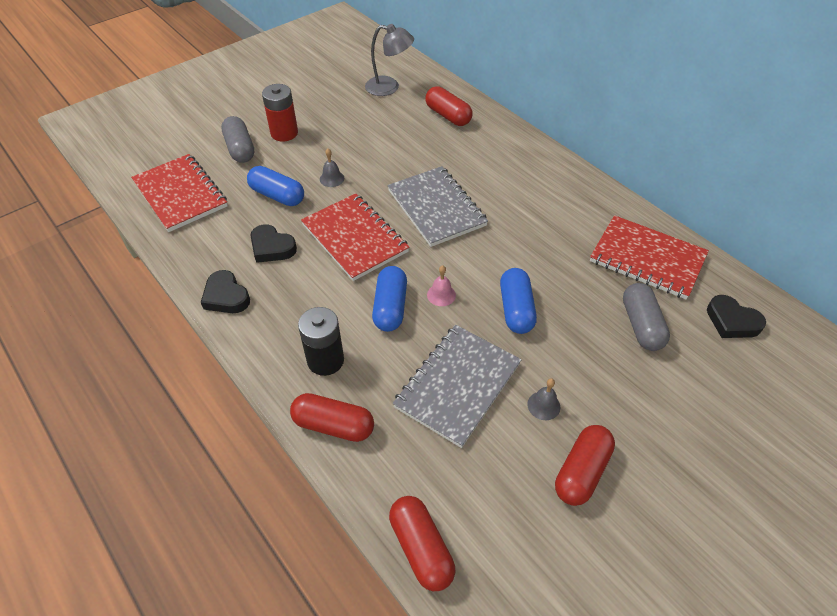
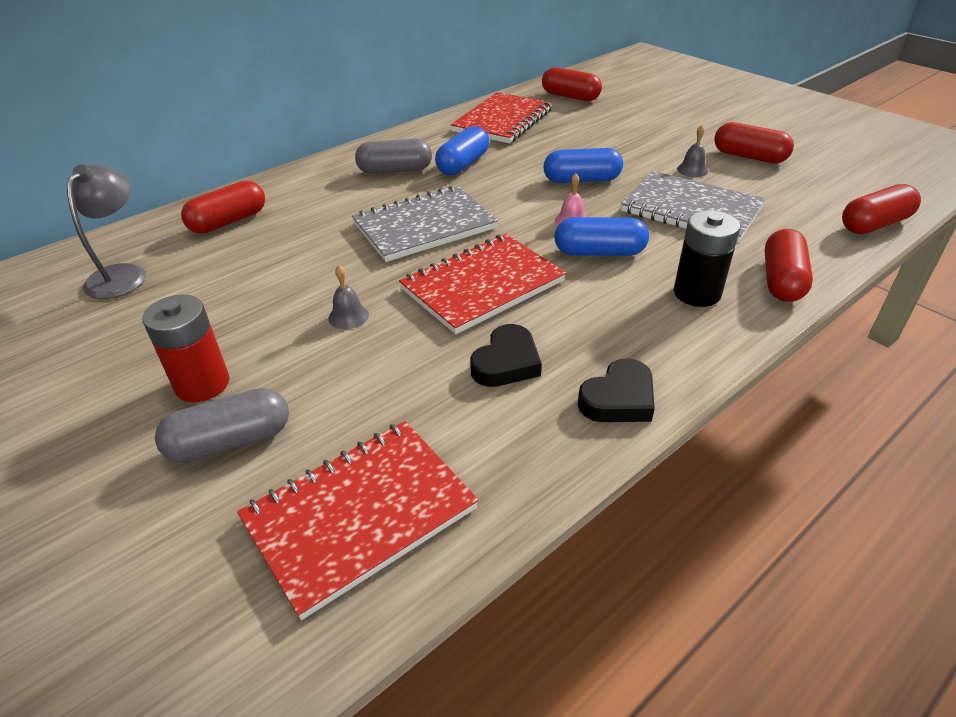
camera: 90 degrees left, 10 degrees down
blue capsule [247,166,304,206] -> blue capsule moved to [435,126,489,175]
grey capsule [623,283,670,351] -> grey capsule moved to [355,139,432,174]
black heart [707,295,766,338] -> red capsule [542,67,602,101]

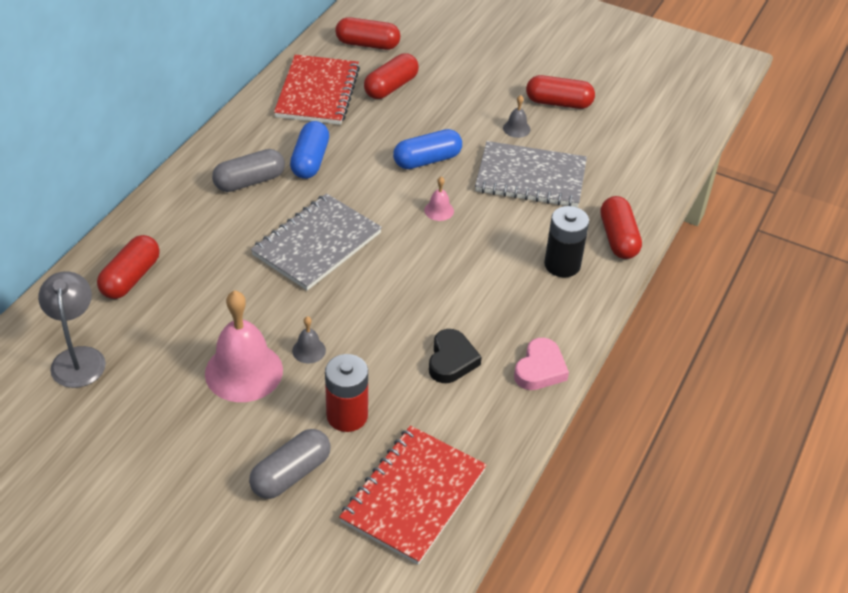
camera: 25 degrees left, 5 degrees up
red battery [143,295,229,402] -> red battery moved to [325,354,368,432]
red notebook [399,234,566,334] -> none
blue capsule [554,217,649,256] -> none
black heart [578,358,655,422] -> pink heart [514,338,569,390]
red capsule [842,184,921,234] -> red capsule moved to [364,53,419,99]
none -> pink bell [205,290,283,402]

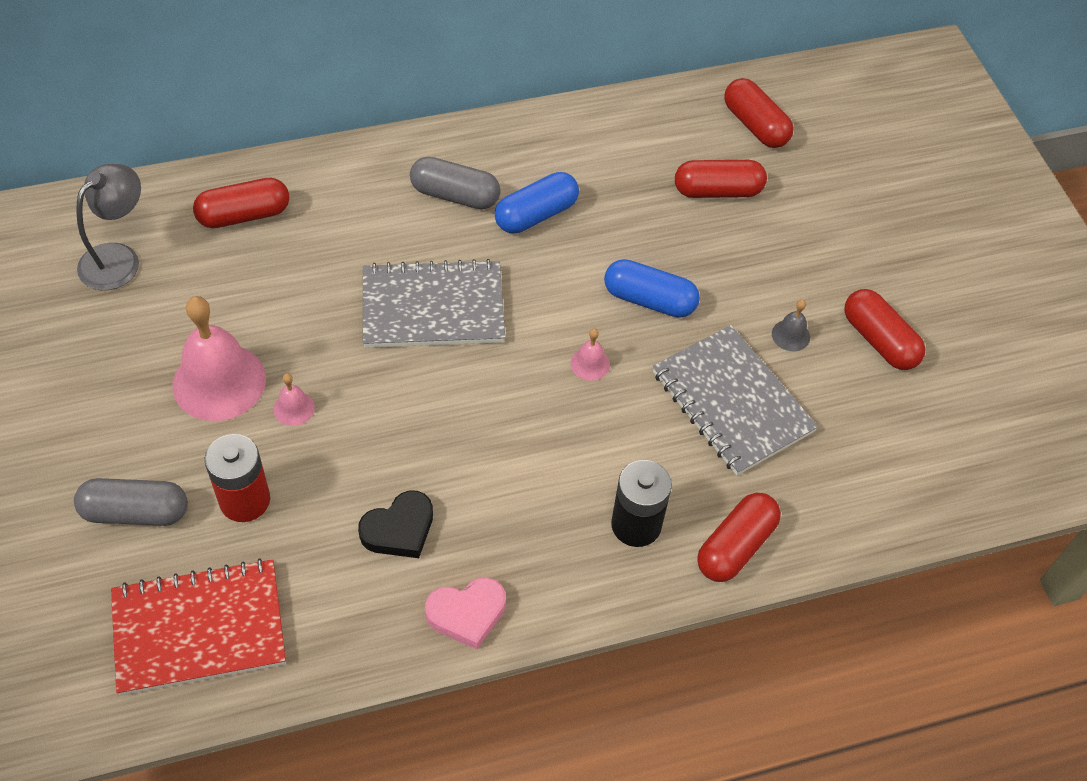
camera: 45 degrees right, 10 degrees up
red notebook [274,54,360,125] -> none
grey bell [292,316,326,363] -> pink bell [273,373,315,426]

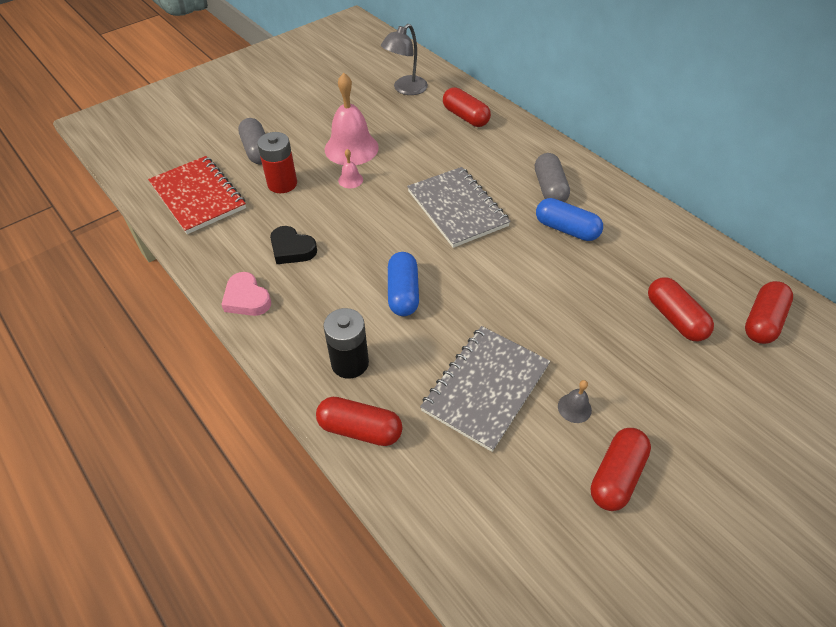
camera: 70 degrees right, 5 degrees down
grey lamp [76,164,141,290] -> grey lamp turned 120 degrees clockwise [381,24,428,95]
pink bell [571,328,610,381] -> none
blue capsule [604,259,700,318] -> blue capsule moved to [388,252,419,316]

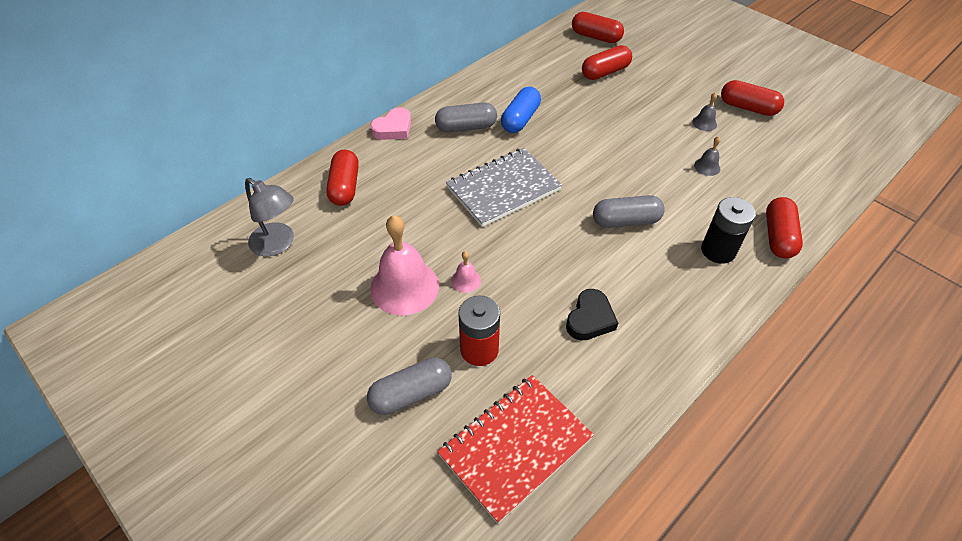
camera: 95 degrees left, 0 degrees up
pink heart [221,272,271,316] -> pink heart moved to [370,107,411,140]
blue capsule [388,252,419,316] -> grey capsule [593,195,665,228]
grey notebook [420,326,550,452] -> grey bell [694,136,721,176]
red capsule [443,87,491,127] -> red capsule turned 45 degrees counterclockwise [326,150,359,206]

